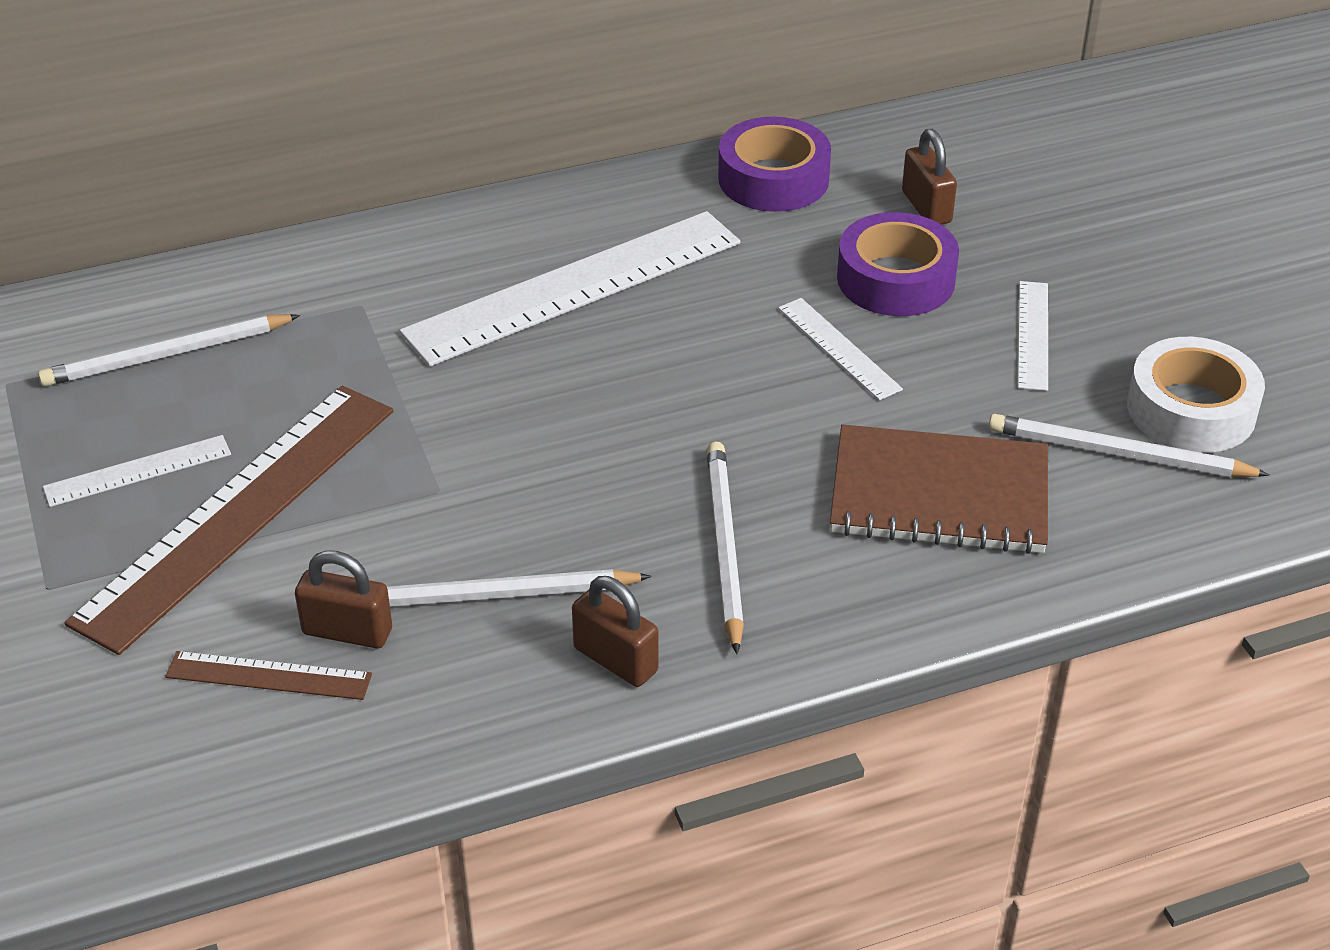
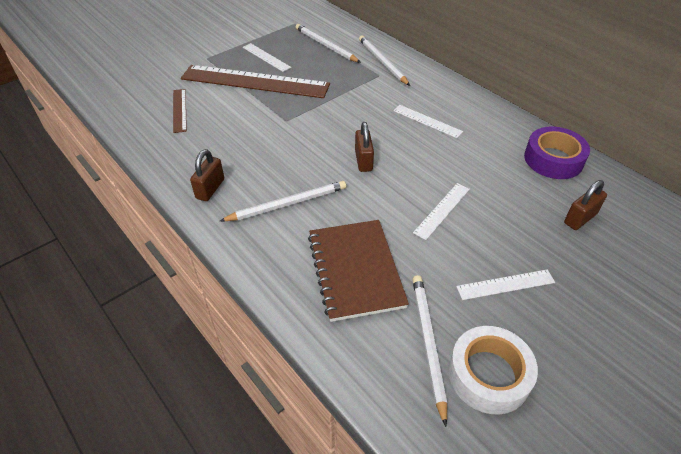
camera: 70 degrees right, 5 degrees up
brown padlock [295,550,392,649] -> brown padlock moved to [355,122,374,172]
white pencil [387,569,652,607] -> white pencil moved to [359,35,410,86]
white ruler [399,211,740,366] -> white ruler [393,105,463,138], size x0.46
purple tape [837,212,959,316] -> none

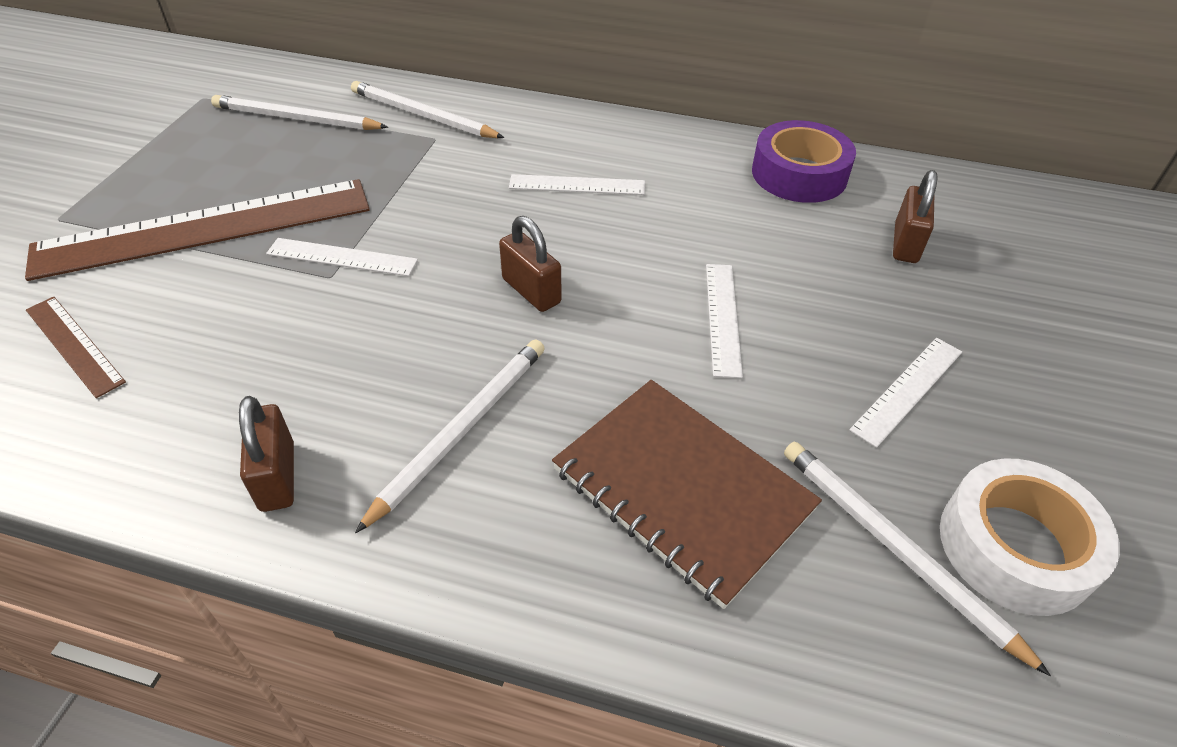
camera: 35 degrees left, 0 degrees up
white ruler [242,43,292,72] -> white ruler moved to [266,238,418,276]

